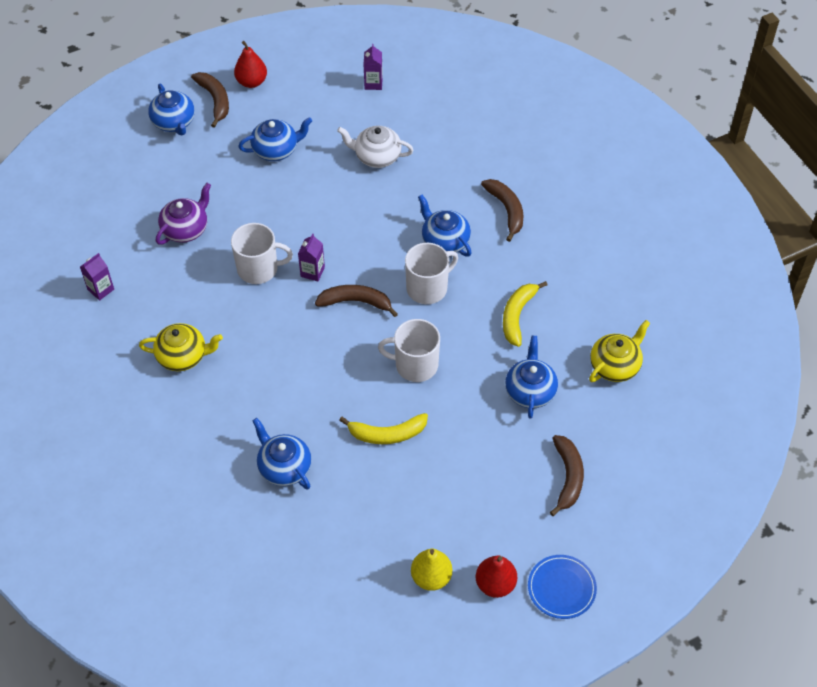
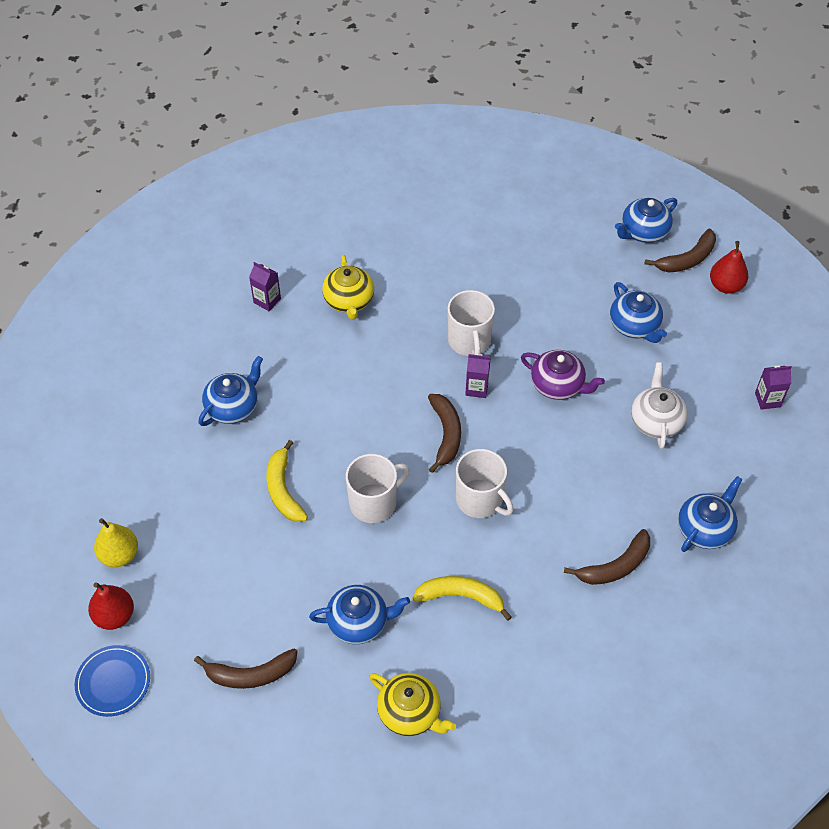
camera: 80 degrees right, 0 degrees up
purple carton [80,253,114,301] -> purple carton moved to [249,262,281,311]
purple teapot [156,183,211,245] -> purple teapot moved to [521,350,605,400]
white mug [378,319,440,382] -> white mug turned 60 degrees clockwise [346,454,410,523]
blue teapot [418,195,472,257] -> blue teapot moved to [678,476,742,552]

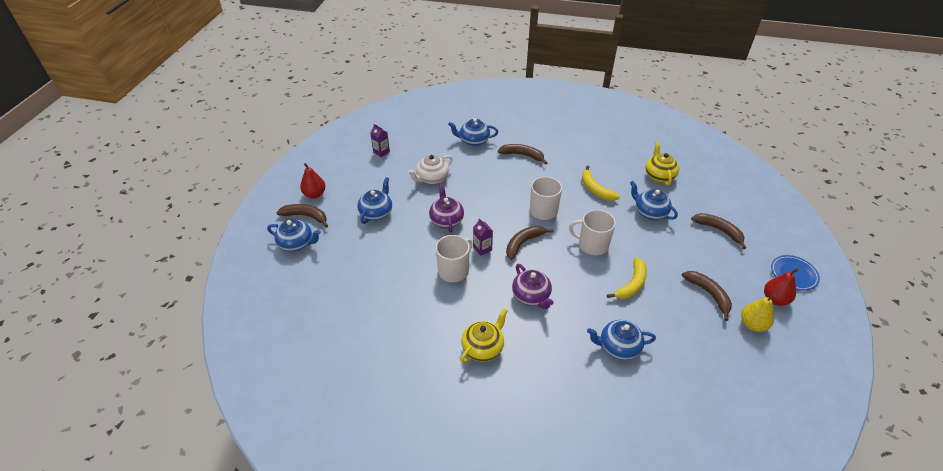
camera: 130 degrees left, 10 degrees down
purple carton [249,262,281,311] -> none
none -> purple teapot [512,264,554,309]
none -> brown banana [682,271,732,321]

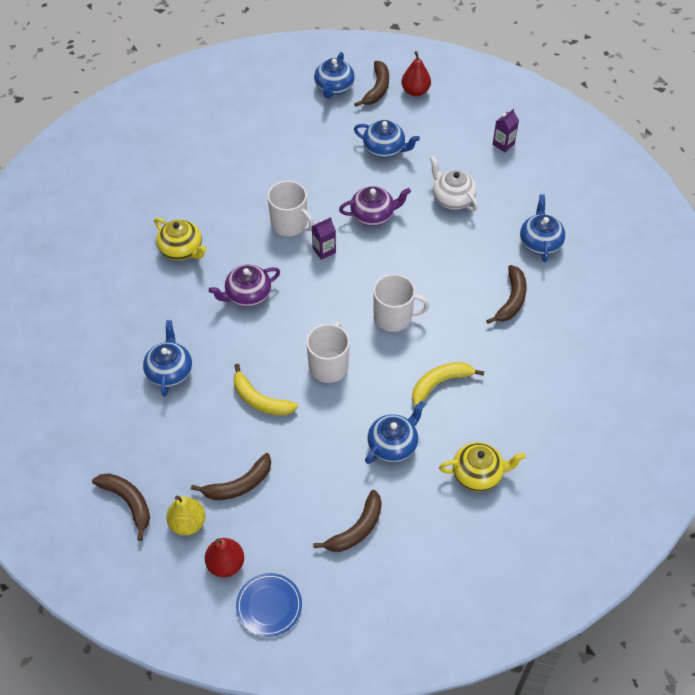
camera: 90 degrees right, 10 degrees up
brown banana [506,226,554,260] -> brown banana moved to [92,473,150,541]

